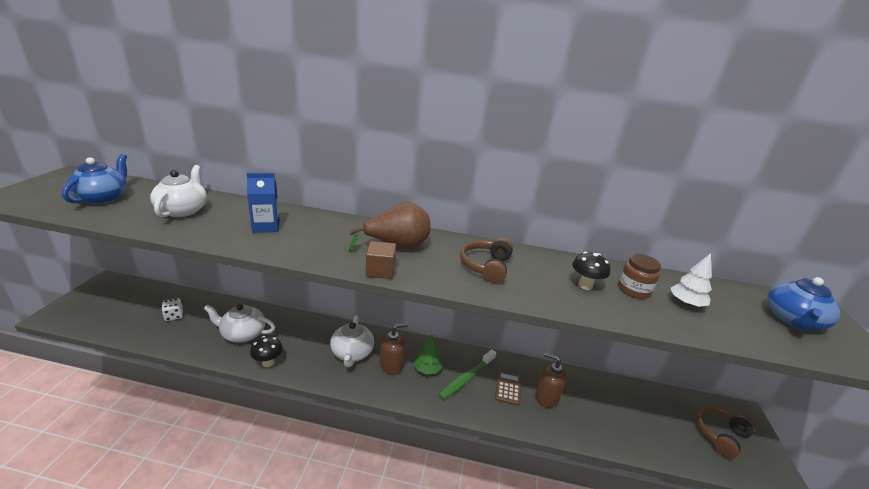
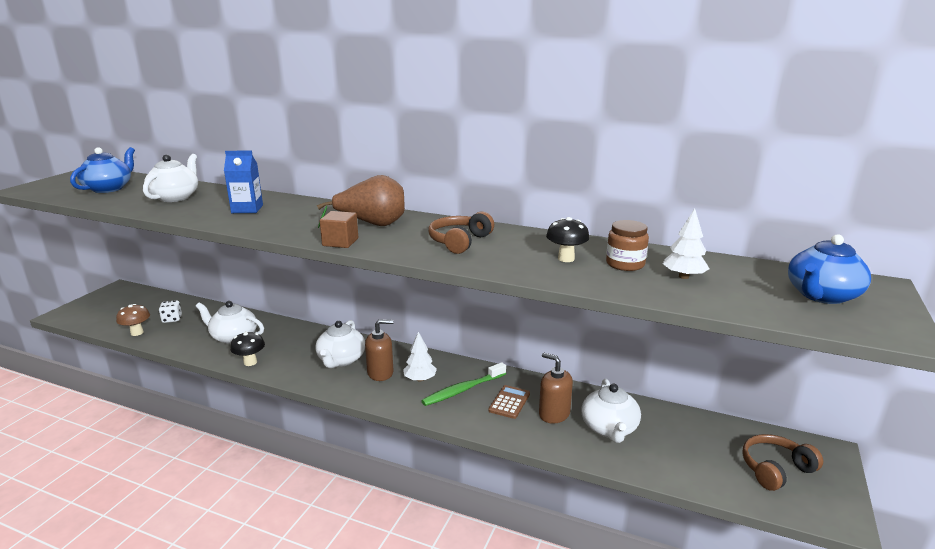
camera: 15 degrees right, 5 degrees down
green tree [414,334,442,375] -> white tree [403,332,437,382]
none -> brown mushroom [116,304,150,336]
none -> white teapot [581,379,641,443]

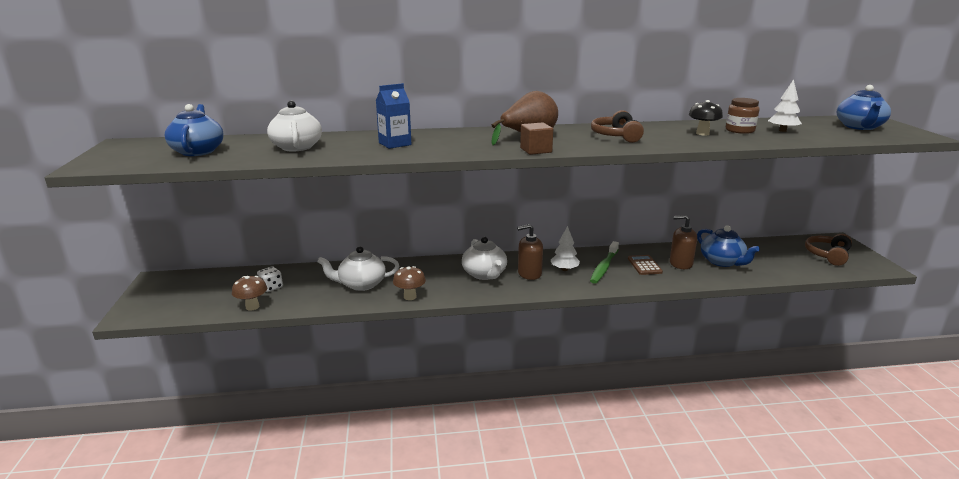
camera: 30 degrees left, 0 degrees up
black mushroom [230,331,265,366] -> brown mushroom [393,266,426,300]
brown soap dispenser [365,319,394,381] -> brown soap dispenser turned 150 degrees counterclockwise [517,224,543,280]
white teapot [581,379,641,443] -> blue teapot [697,225,760,267]

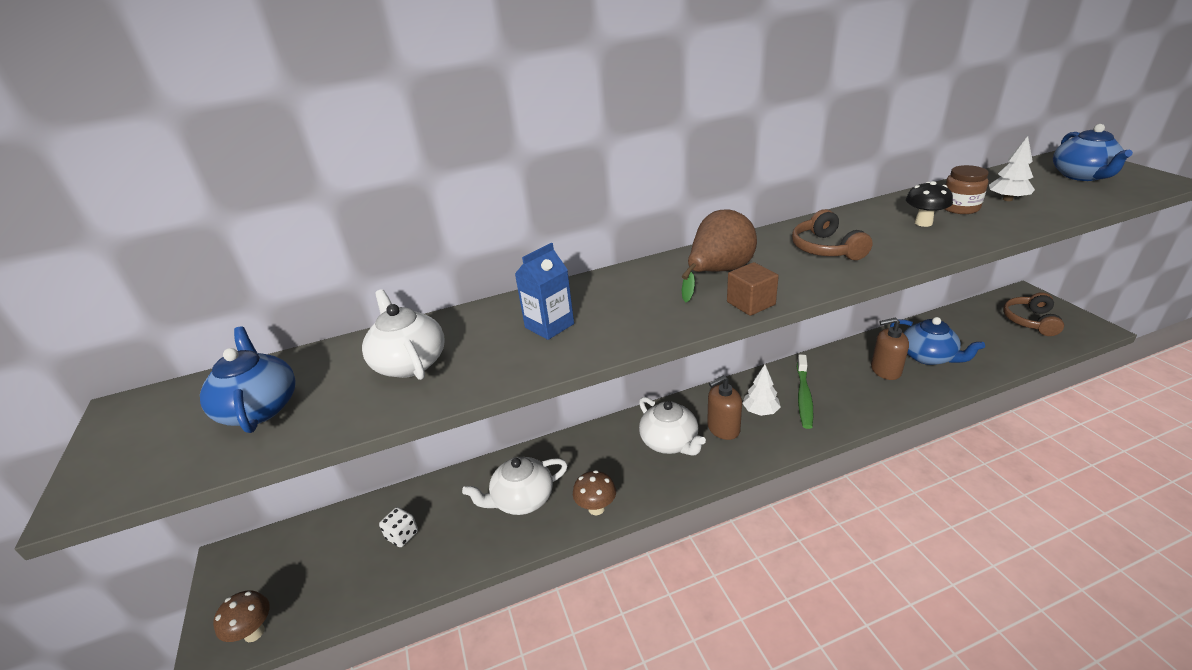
camera: 10 degrees left, 10 degrees up
brown mushroom [232,276,267,311] -> brown mushroom moved to [213,590,270,642]
brown calculator [628,255,663,275] -> none

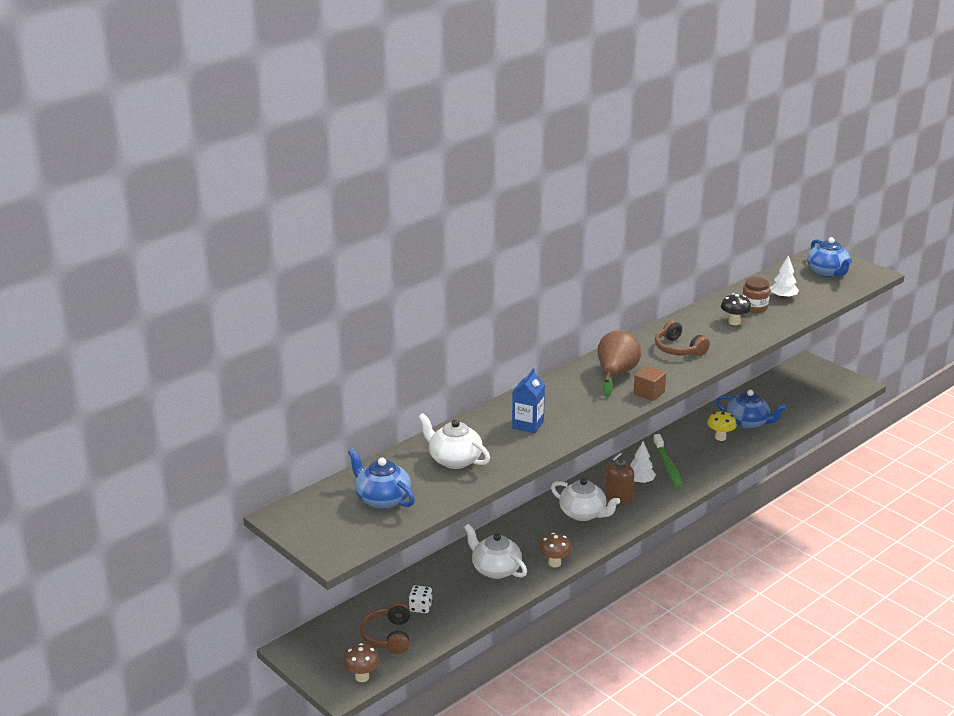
camera: 25 degrees left, 5 degrees down
white teapot [462,457,568,515] -> white teapot turned 90 degrees clockwise [464,524,527,579]
brown soap dispenser [871,318,909,380] -> yellow mushroom [707,411,737,441]
brown headphones [1003,292,1064,336] -> brown headphones moved to [360,602,410,654]

